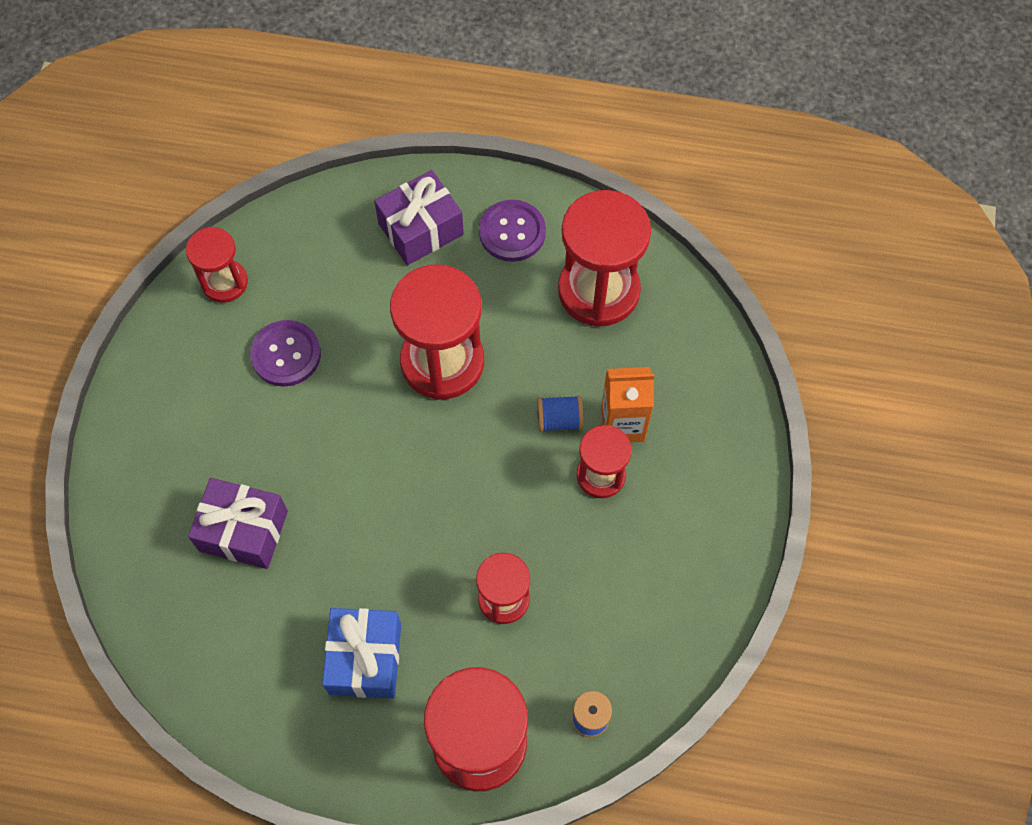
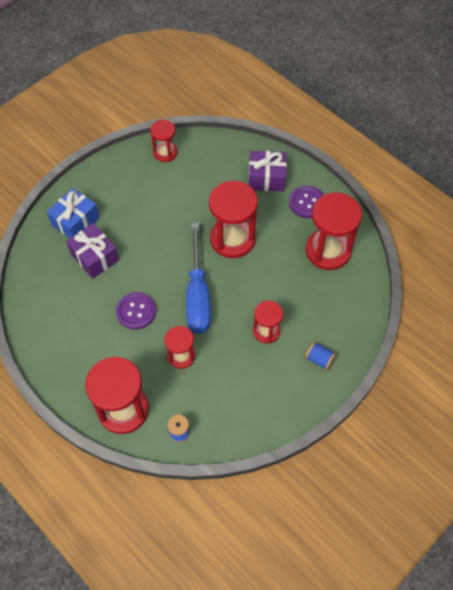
camera: 35 degrees right, 5 degrees down
purple button [250,320,321,387] -> purple button moved to [116,292,156,330]
blue gift [322,608,401,698] -> blue gift moved to [47,188,100,238]
blue spool [537,395,584,432] -> blue spool moved to [305,341,336,371]
orange carton [601,367,654,442] -> none
none -> blue screwdriver [186,223,211,334]

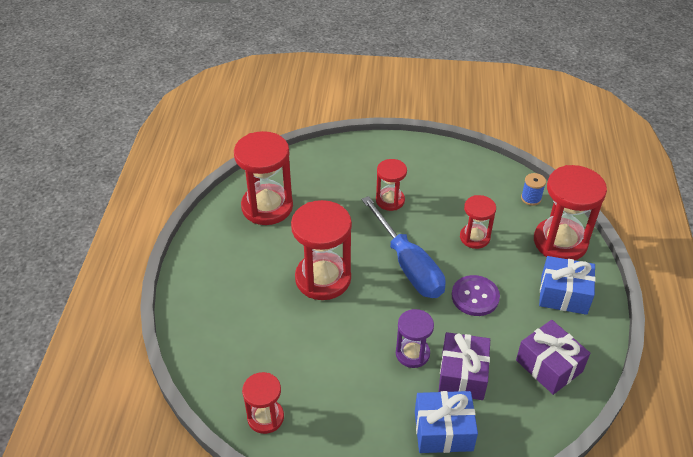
camera: 130 degrees left, 15 degrees down
blue screwdriver [186,223,211,334] -> blue screwdriver turned 105 degrees clockwise [361,196,446,298]
purple gift [249,151,287,192] -> purple gift moved to [516,320,590,395]
purple button [289,186,324,218] -> none
blue spool [305,341,336,371] -> none
none -> purple hourglass [396,309,434,368]
none -> blue gift [539,256,596,315]

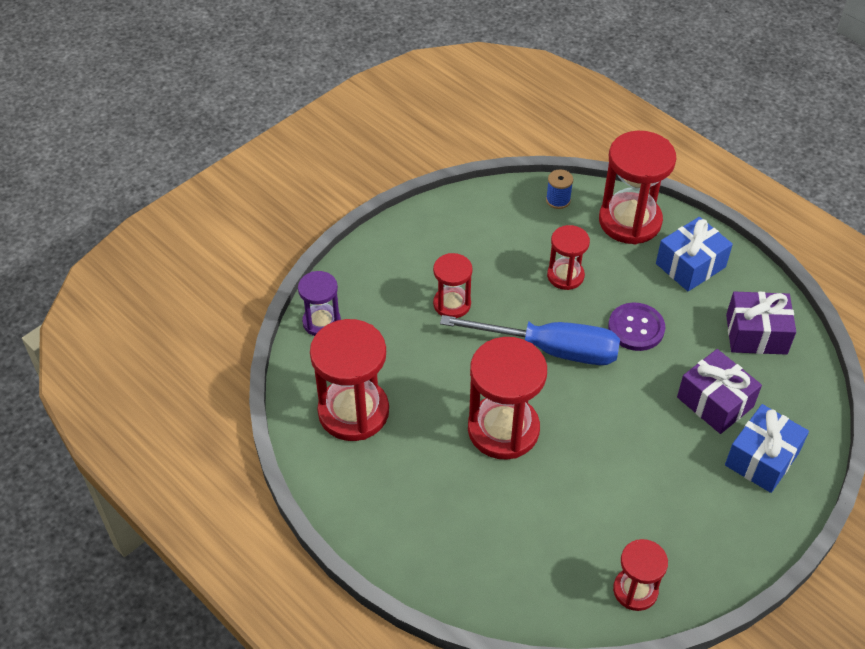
camera: 50 degrees left, 5 degrees up
purple hourglass [396,309,434,368] -> purple hourglass moved to [298,271,341,336]

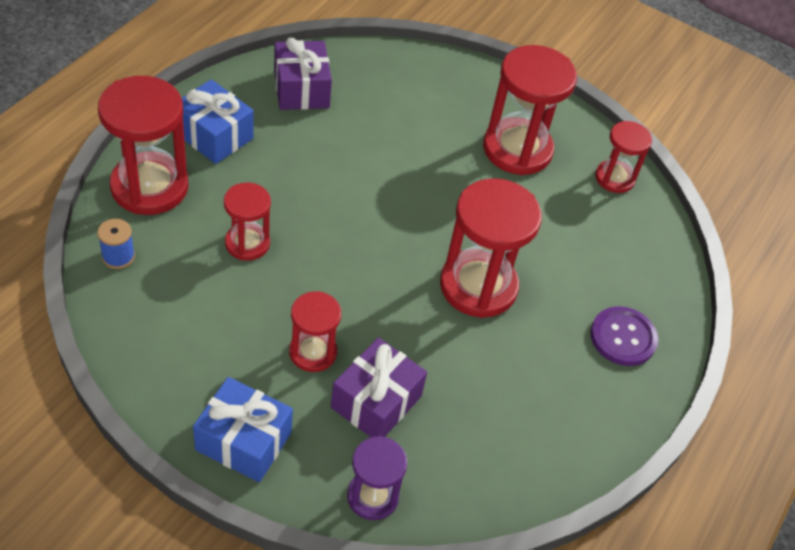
camera: 110 degrees left, 0 degrees up
red hourglass [310,319,389,441] -> red hourglass moved to [483,45,577,175]
blue screwdriver [440,315,620,365] -> none
purple button [608,303,665,351] -> purple button moved to [591,306,658,366]
purple gift [677,349,762,434] -> purple gift moved to [331,337,427,437]
blue gift [725,404,809,493] -> blue gift moved to [193,377,293,482]

